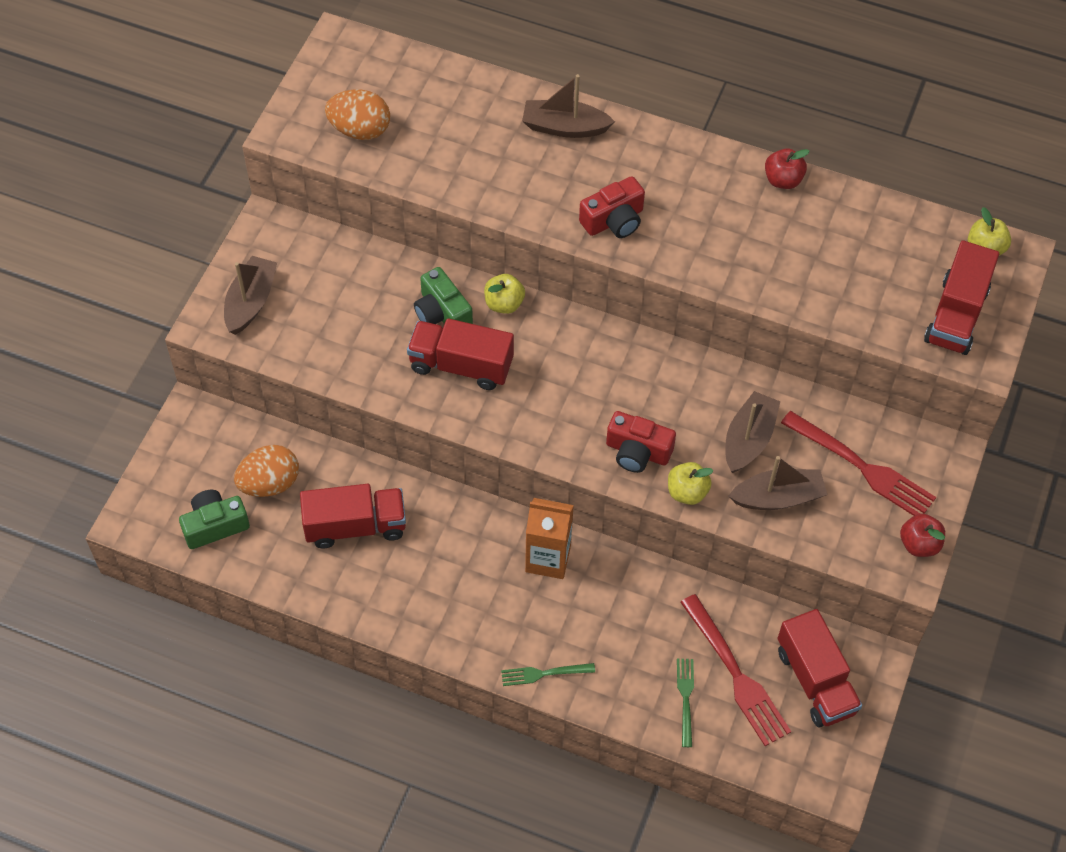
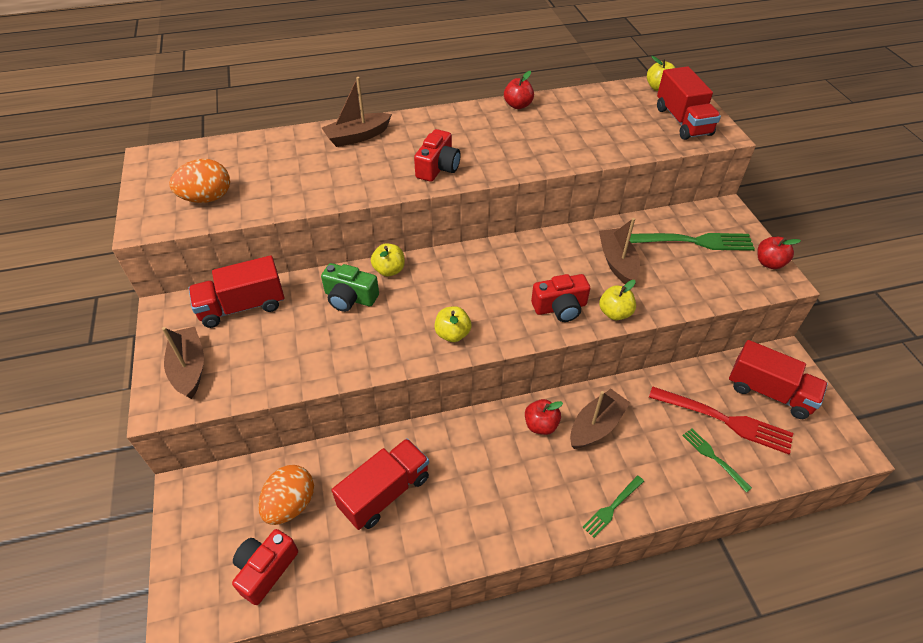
camera: 35 degrees left, 10 degrees down
green camera [179,490,250,549] -> red camera [232,529,298,605]
red truck [407,318,514,390] -> red truck moved to [189,255,284,328]
orange carton [525,498,574,579] -> red apple [525,399,563,435]
brown boat [729,456,827,510] -> brown boat moved to [570,389,630,449]
red fork [781,411,936,516] -> green fork [630,233,755,251]
none -> yellow apple [434,306,472,342]

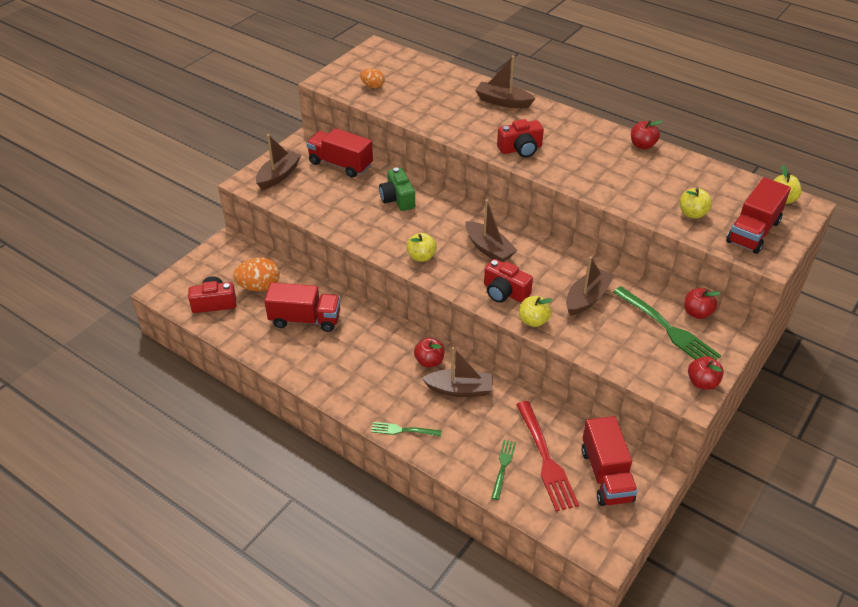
camera: 50 degrees right, 5 degrees down
orange egg [169,159,230,203] -> orange egg [360,68,384,88], size x0.60
yellow apple [371,243,405,277] -> yellow apple moved to [680,188,712,219]
none -> brown boat [465,199,517,262]
none -> red apple [684,288,721,319]

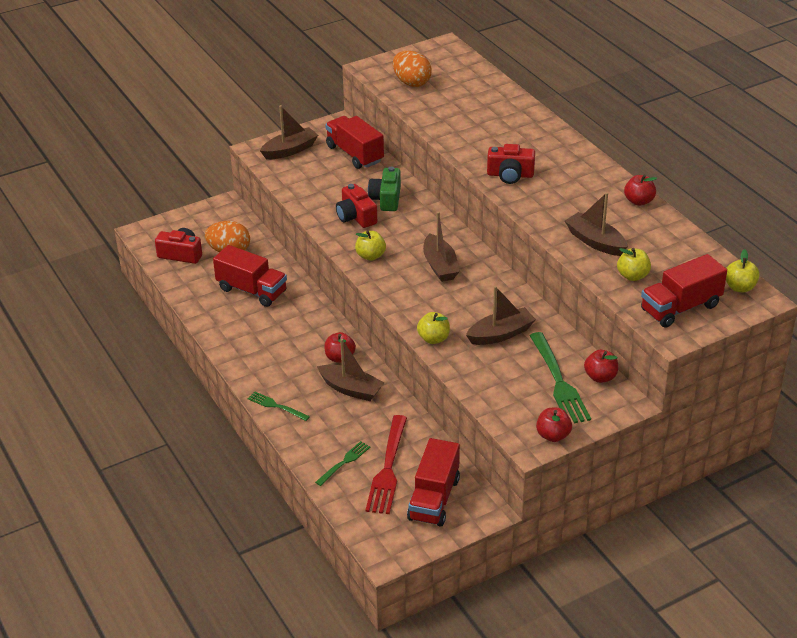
camera: 25 degrees right, 5 degrees down
orange egg [360,68,384,88] -> orange egg [393,51,432,87], size x1.67
brown boat [475,56,536,108] -> brown boat moved to [565,192,628,256]
red camera [484,259,533,303] -> red camera moved to [336,184,377,228]

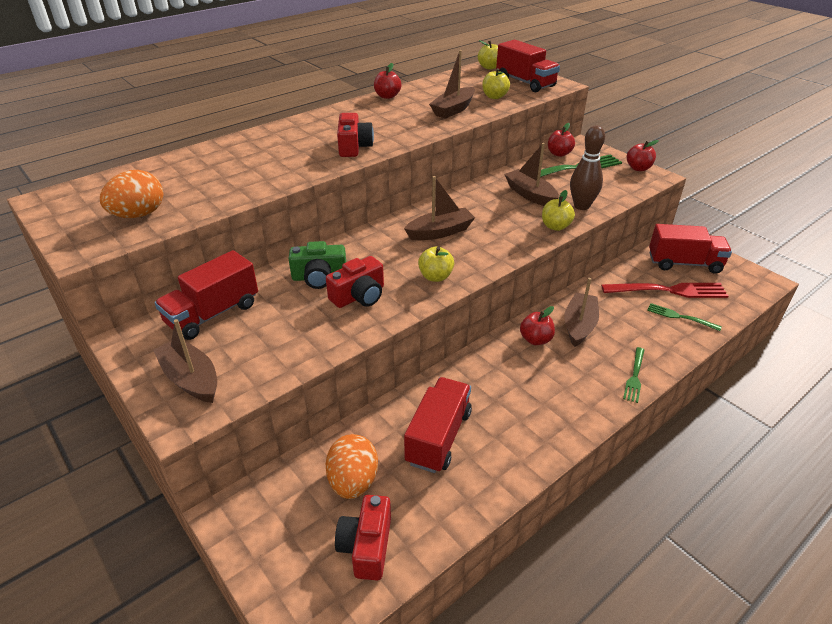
camera: 100 degrees left, 0 degrees up
none -> brown bowling pin [570,125,605,210]

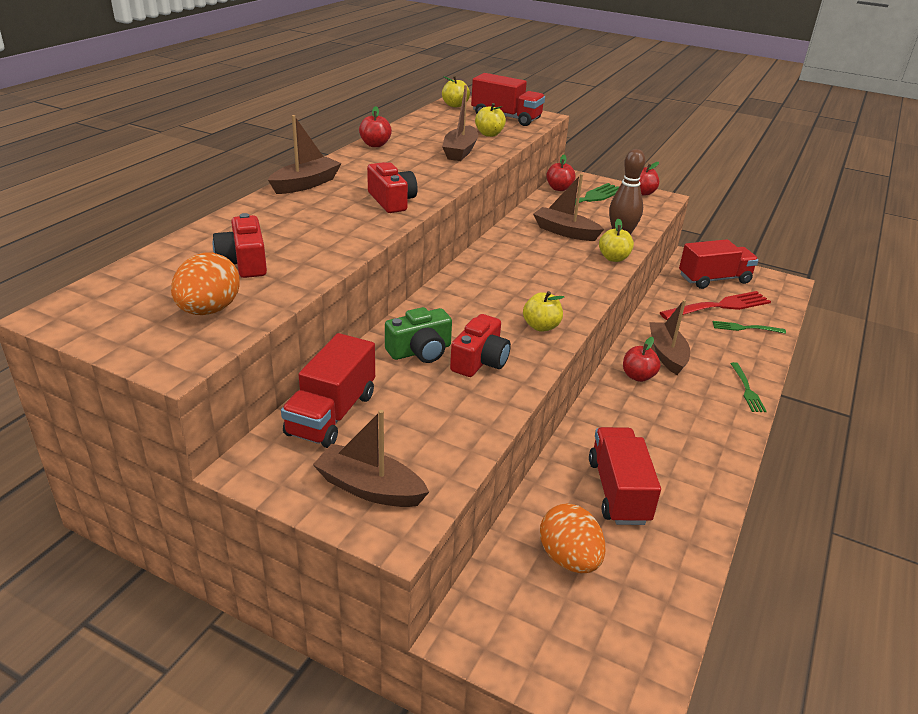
camera: 25 degrees left, 5 degrees down
red camera [335,495,391,581] -> red camera moved to [213,213,267,278]
brown boat [404,176,475,240] -> brown boat moved to [268,115,342,194]

